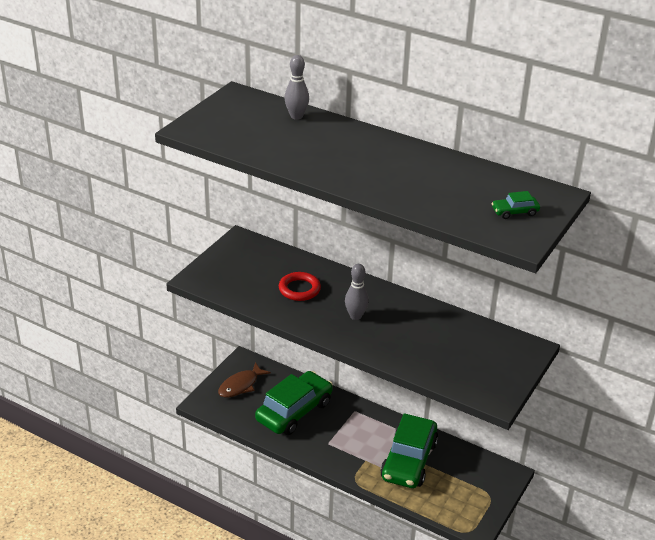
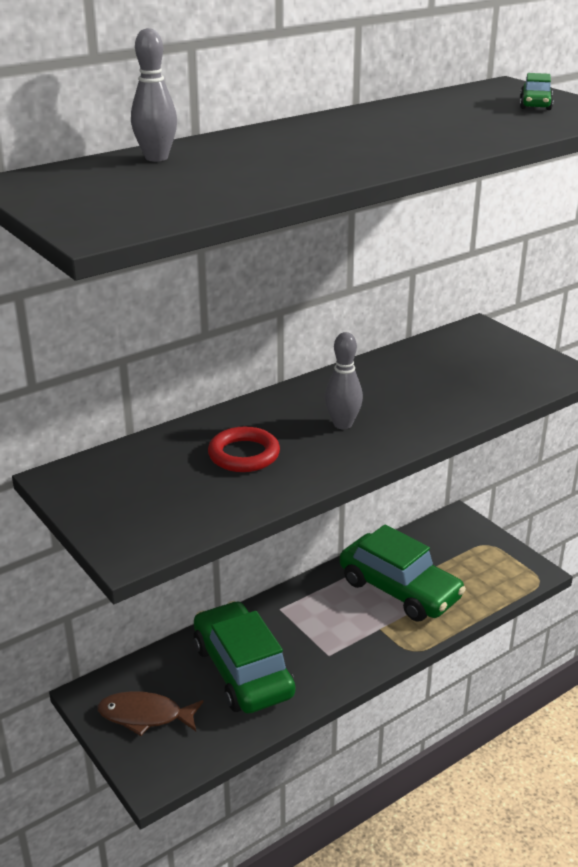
camera: 65 degrees left, 5 degrees down
brown fish [218,362,271,397] -> brown fish turned 120 degrees clockwise [98,691,203,736]

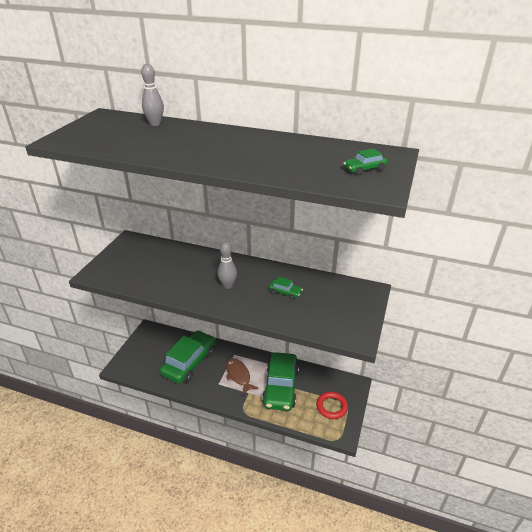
camera: 55 degrees right, 5 degrees up
brown fish [98,691,203,736] -> brown fish moved to [226,358,259,395]
red ring [208,426,280,472] -> red ring moved to [316,392,348,419]
none -> green car [269,277,303,300]

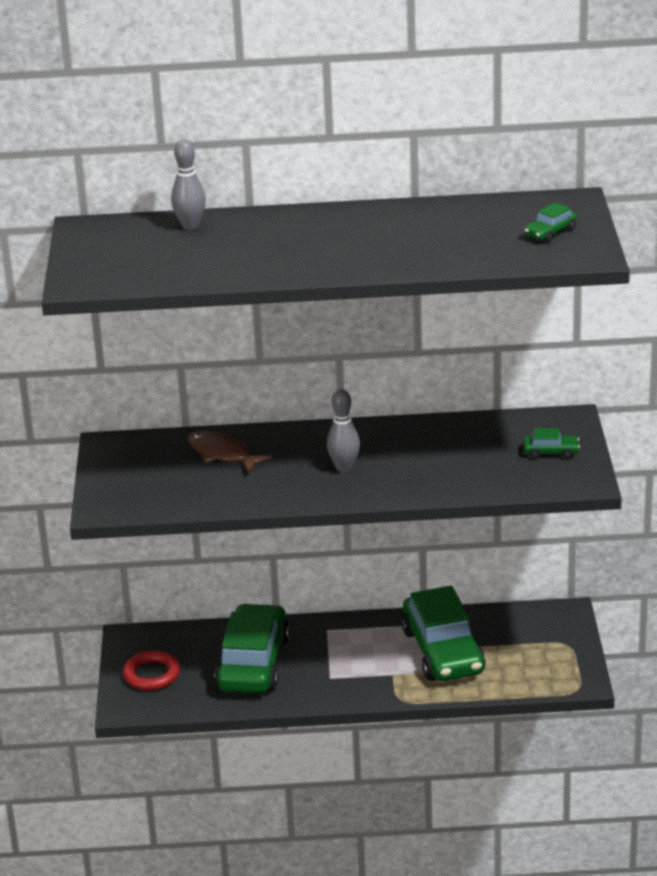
camera: 20 degrees left, 5 degrees down
brown fish [226,358,259,395] -> brown fish moved to [188,430,273,474]
green car [269,277,303,300] -> green car moved to [524,428,580,459]
red ring [316,392,348,419] -> red ring moved to [123,650,180,690]

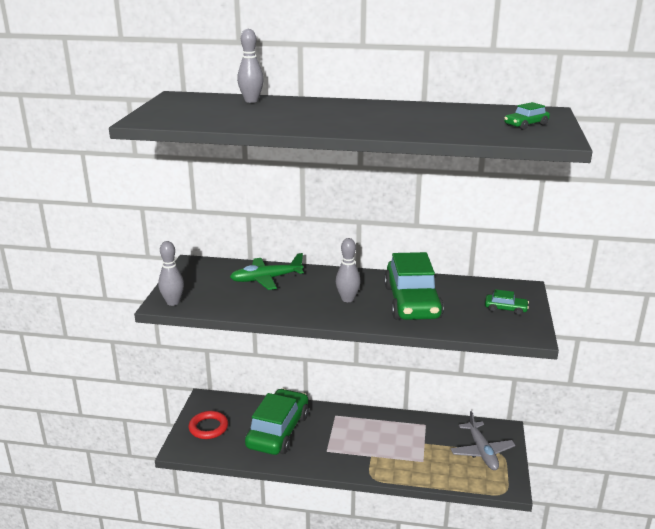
camera: 10 degrees right, 5 degrees down
brown fish [188,430,273,474] -> green plane [230,253,304,290]
green car [401,586,486,681] -> green car moved to [384,252,444,320]
none -> grey bowling pin [158,241,184,306]
none -> grey plane [451,411,516,470]

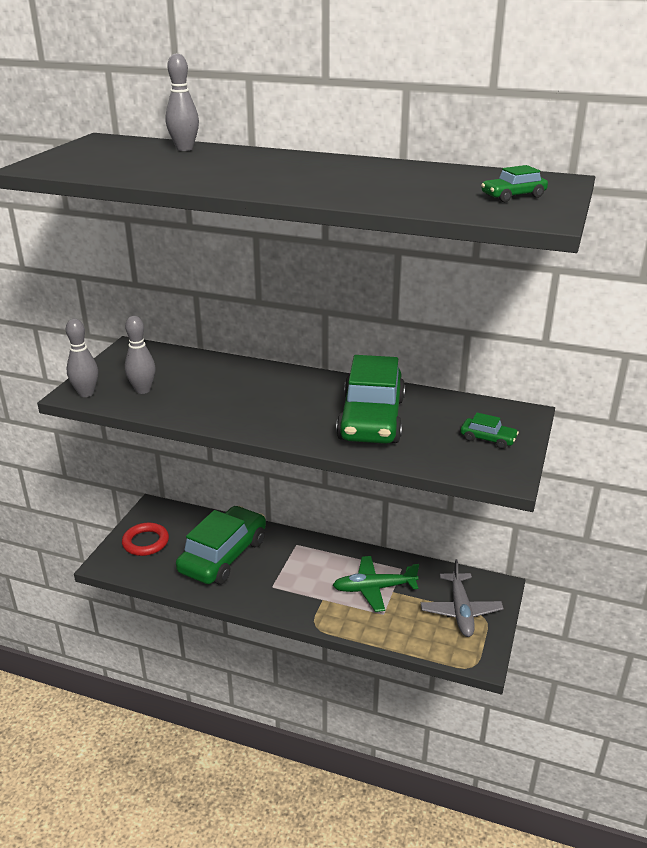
camera: 10 degrees right, 5 degrees up
green plane [230,253,304,290] -> green plane moved to [333,556,419,612]
grey bowling pin [336,238,361,302] -> grey bowling pin moved to [125,316,156,394]

